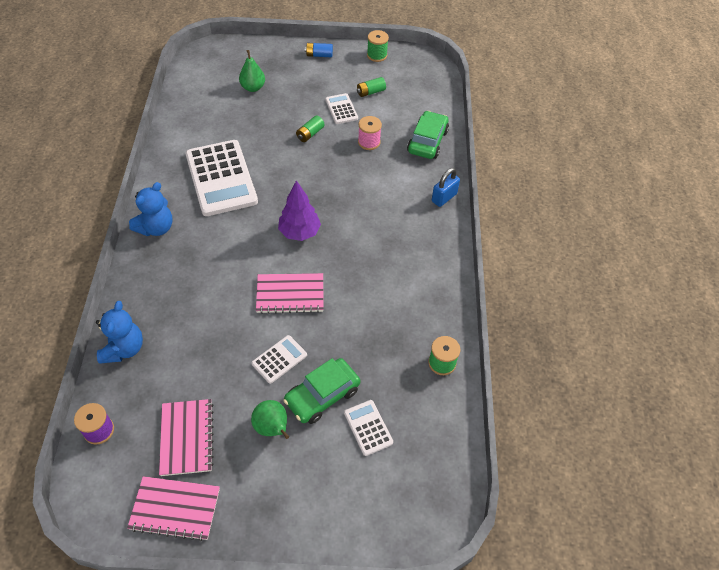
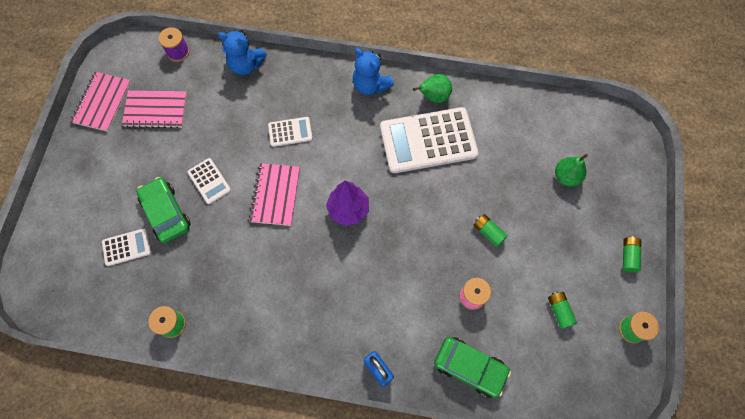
camera: 100 degrees right, 15 degrees up
green pear [251,400,289,439] -> green pear moved to [413,74,452,103]
blue battery [305,43,333,57] -> green battery [623,236,641,272]
white calculator [325,93,358,124] -> white calculator moved to [268,117,313,147]

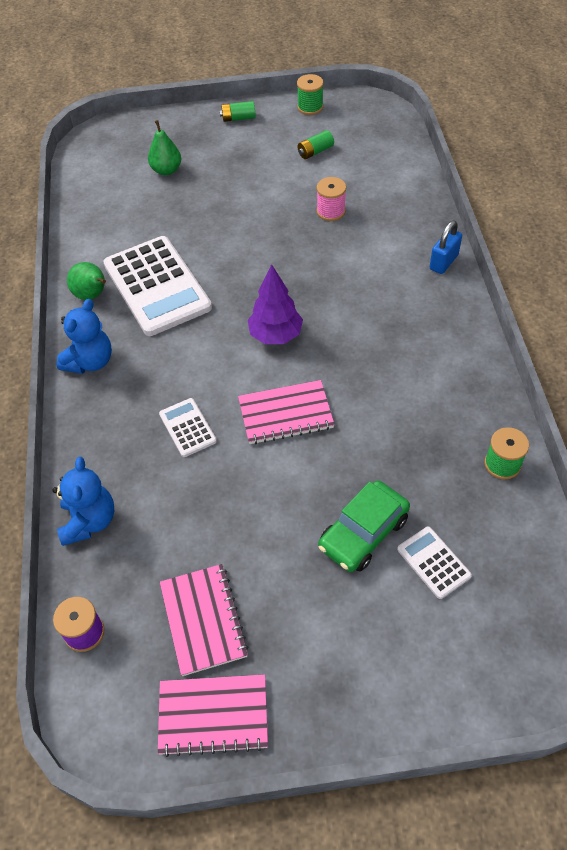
camera: 105 degrees left, 15 degrees down
white calculator [187,158,231,204] -> none
green car [434,337,511,398] -> none
green battery [474,214,508,247] -> none

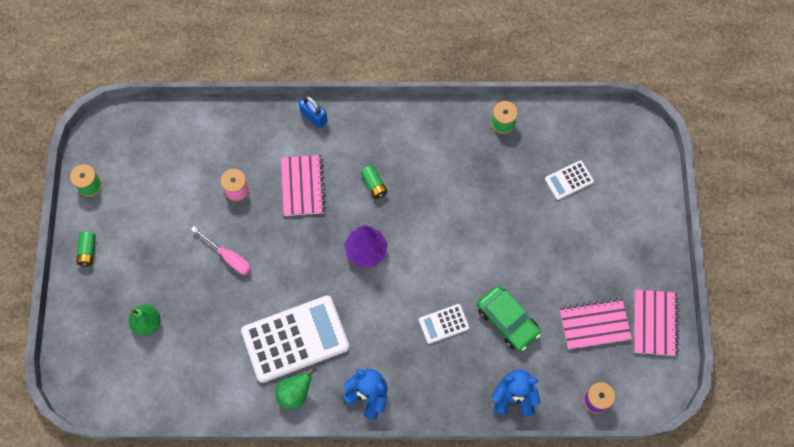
camera: 85 degrees left, 15 degrees up
pink notebook [238,380,335,444] -> pink notebook moved to [281,155,326,216]
green battery [298,130,334,159] -> green battery moved to [361,165,388,199]
green car [318,481,410,572] -> green car moved to [477,286,541,351]
none -> pink screwdriver [191,227,251,275]

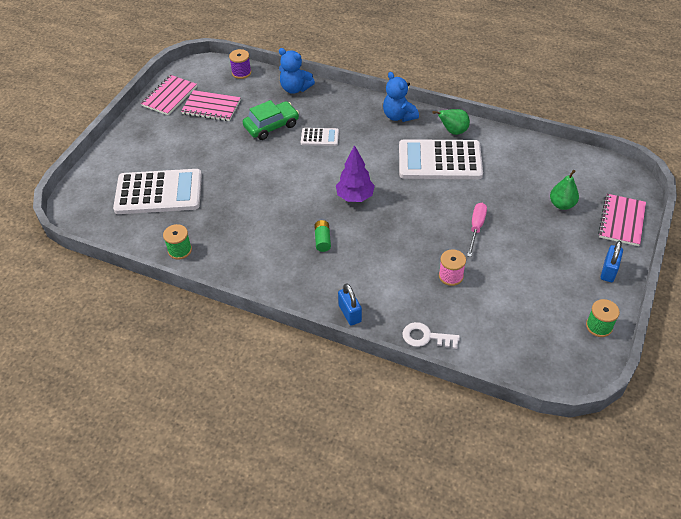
camera: 155 degrees left, 20 degrees down
green battery [76,232,96,267] -> blue padlock [601,241,623,282]
pink screwdriver [191,227,251,275] -> pink screwdriver turned 45 degrees clockwise [467,203,487,257]
pink notebook [281,155,326,216] -> pink notebook moved to [598,194,646,246]
green car [477,286,541,351] -> green car turned 75 degrees clockwise [243,100,299,140]
white calculator [545,160,594,200] -> white calculator [113,169,202,214], size x2.13
none -> white key [402,322,460,349]

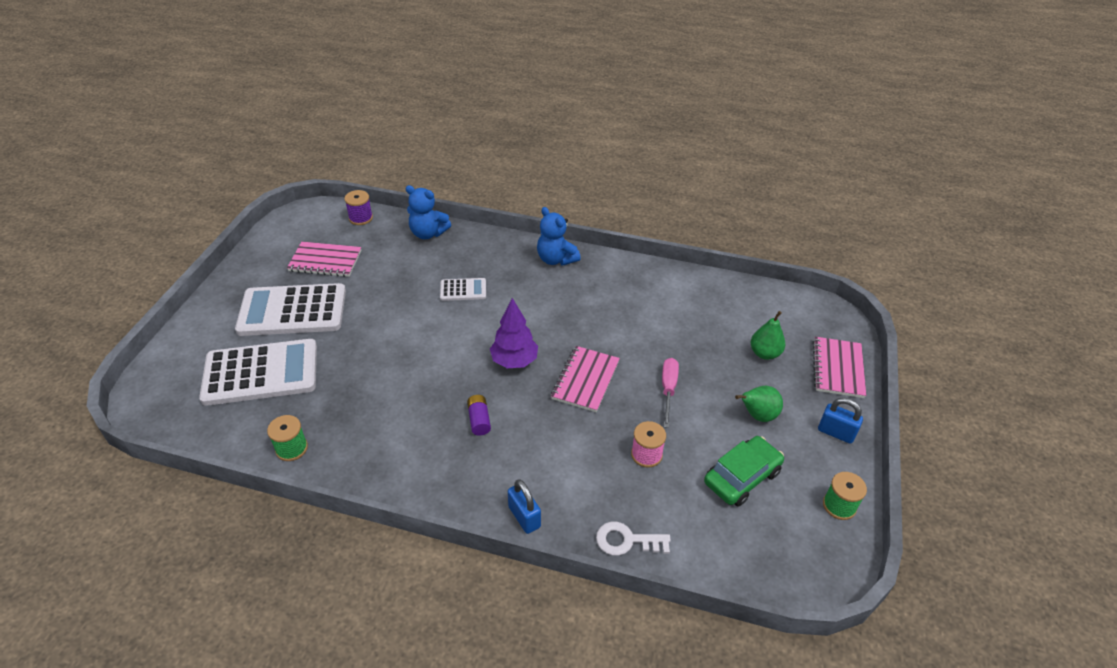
camera: 10 degrees left, 5 degrees down
pink notebook [141,75,197,115] -> pink notebook moved to [551,346,620,412]
green car [243,100,299,140] -> green car moved to [704,436,784,507]
green battery [314,220,331,252] -> purple battery [467,395,491,436]
white calculator [399,139,483,179] -> white calculator moved to [235,283,346,336]
green pear [432,109,470,135] -> green pear moved to [735,386,783,422]
blue padlock [601,241,623,282] -> blue padlock turned 75 degrees counterclockwise [818,398,863,444]

